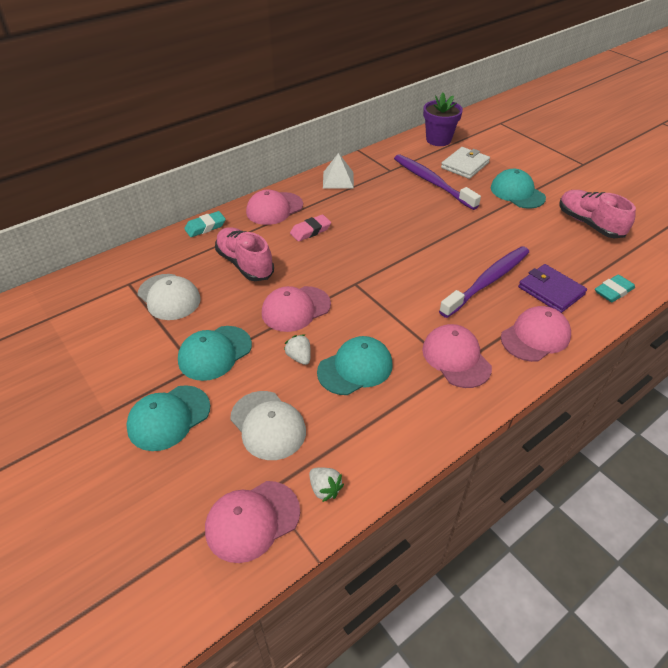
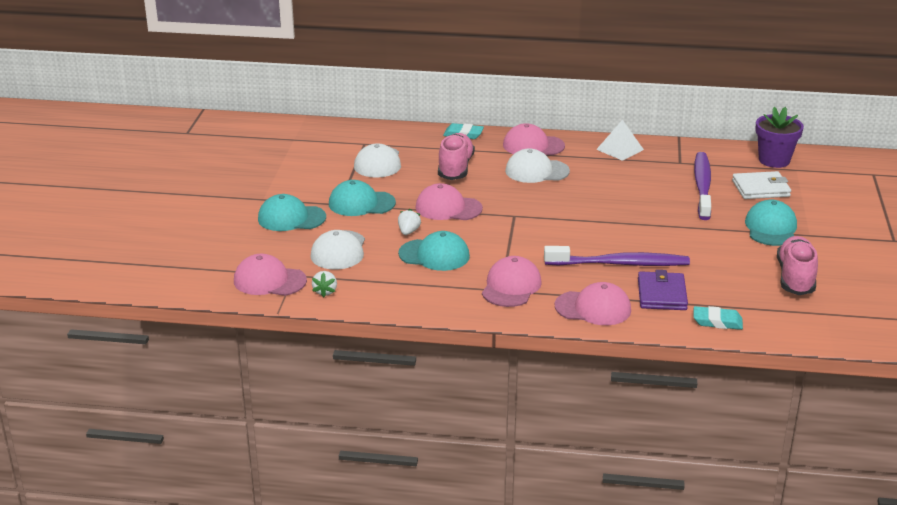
camera: 45 degrees right, 15 degrees down
pink eraser [290,214,331,242] -> white cap [505,148,570,183]

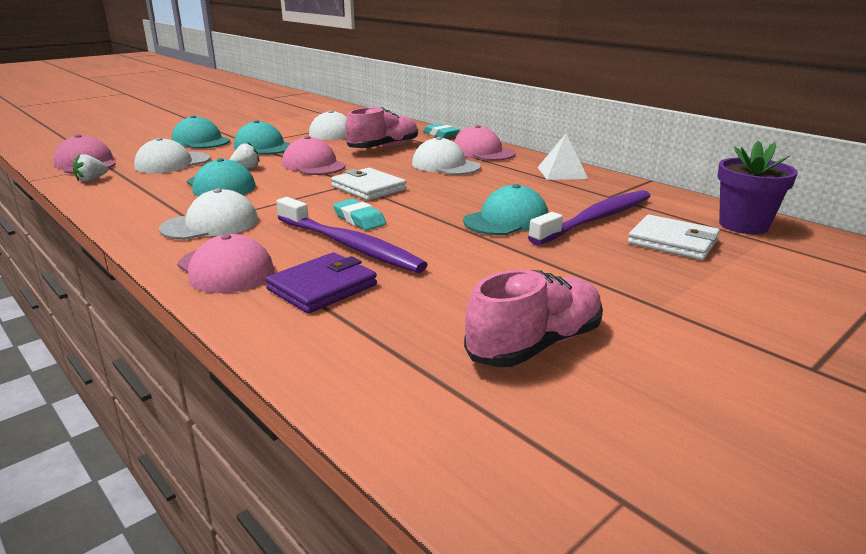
camera: 40 degrees right, 5 degrees down
pink cap [482,256,542,307] -> white cap [159,188,258,240]
turquoise eraser [694,306,743,330] -> turquoise eraser moved to [333,199,386,230]
turquoise cap [745,200,797,246] -> turquoise cap moved to [463,184,549,235]
none -> white wallet [331,168,406,201]

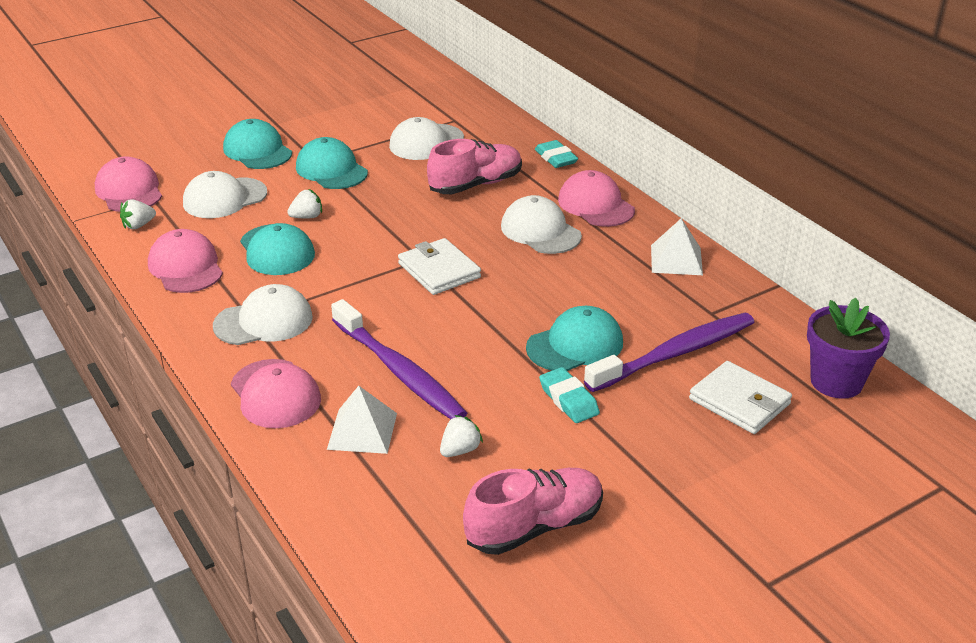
camera: 10 degrees right, 10 degrees up
purple wallet [265,252,377,314] -> white pyramid [327,386,397,454]
pink cap [282,136,346,175] -> pink cap moved to [148,229,223,293]
turquoise eraser [333,199,386,230] -> turquoise eraser moved to [539,367,600,423]
none -> white strawberry [440,415,483,457]

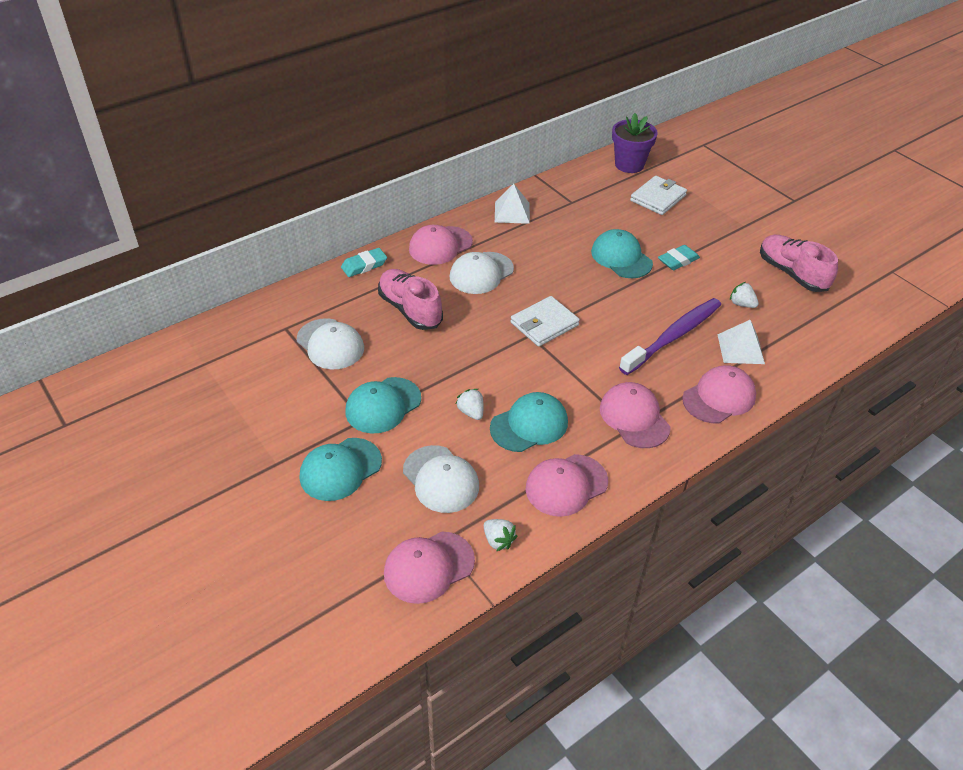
camera: 95 degrees left, 10 degrees up
white cap [213,284,313,345] -> pink cap [600,382,671,448]
purple toothbrush [584,313,754,392] -> none

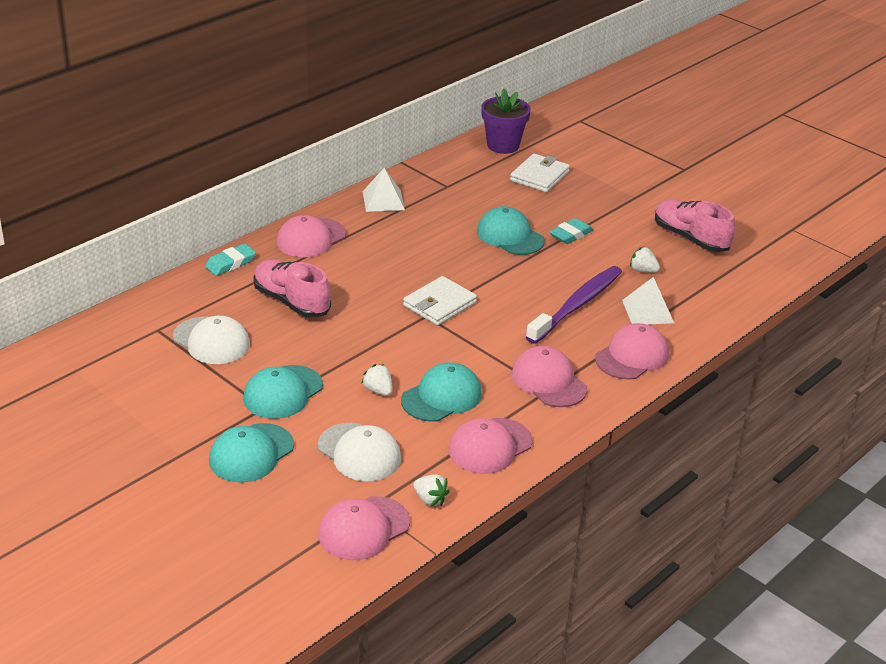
camera: 10 degrees left, 10 degrees down
white cap [450,252,514,294] -> none

